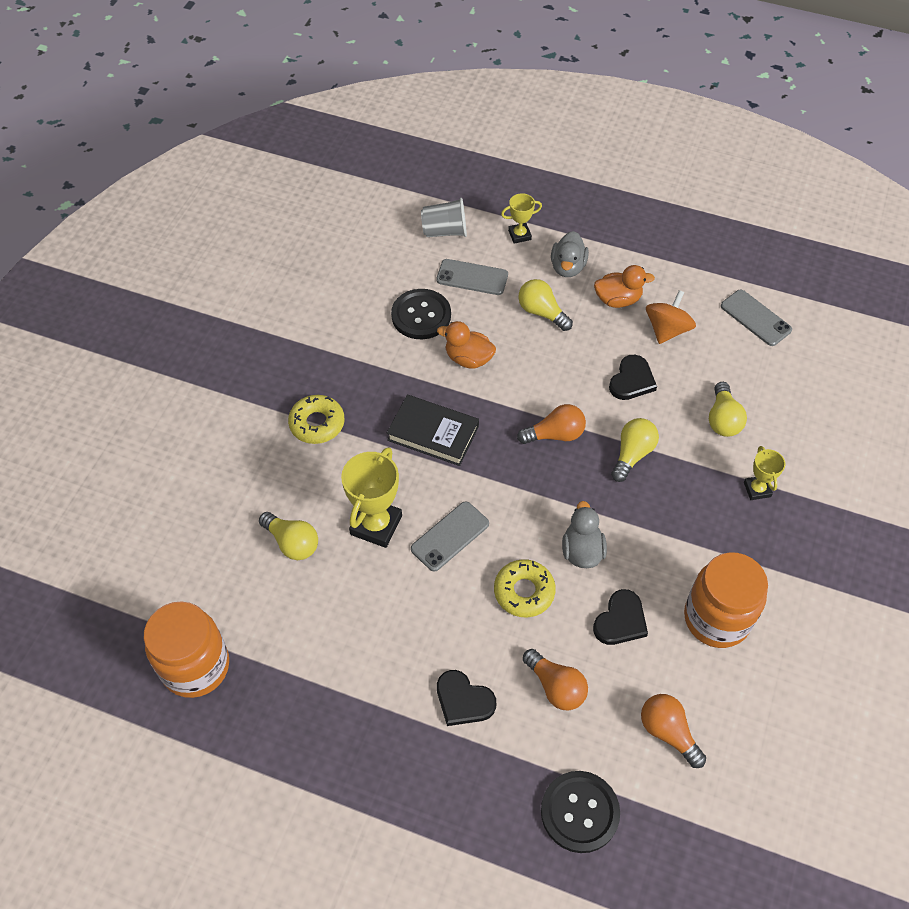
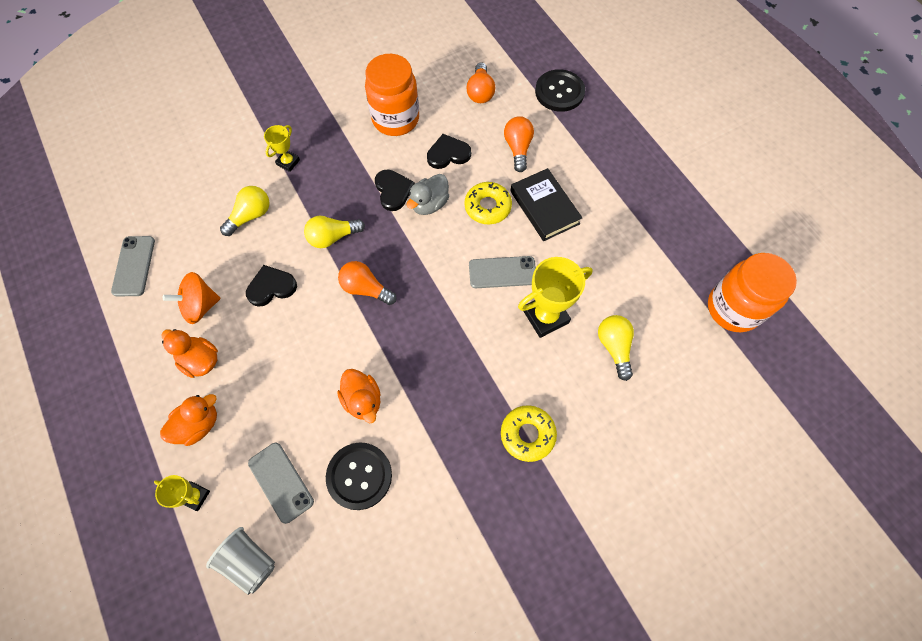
camera: 140 degrees left, 10 degrees up
black book [387,395,479,466] -> black book moved to [511,168,582,241]
black heart [437,670,496,726] -> black heart moved to [375,169,415,211]
yellow light bulb [518,279,573,331] -> none
grey duck [551,231,589,277] -> orange duck [160,394,217,446]

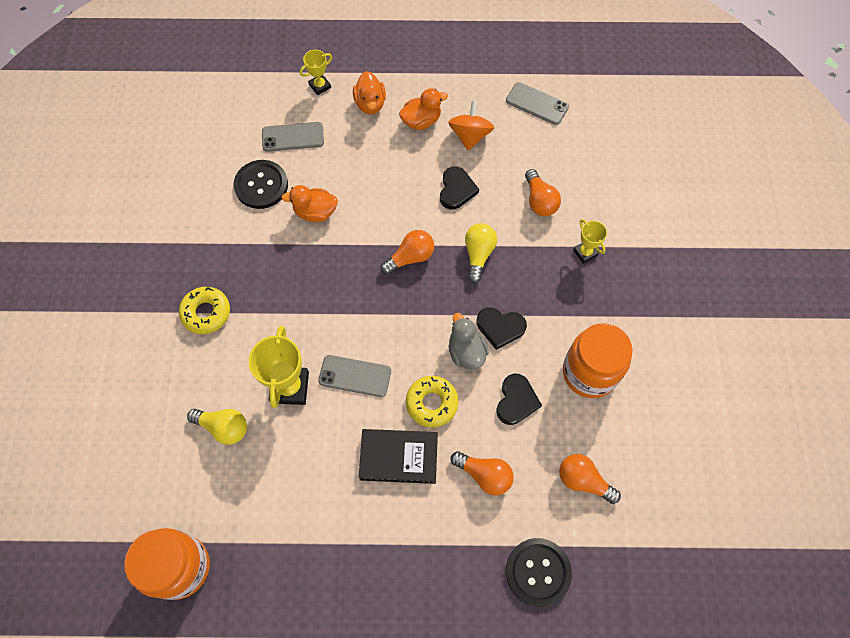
camera: 120 degrees right, 0 degrees up
grey cup [206,527,275,595] -> none
yellow light bulb [220,186,270,236] -> orange light bulb [525,169,561,216]
grey phone [469,256,536,288] -> grey phone turned 75 degrees clockwise [318,355,391,397]

